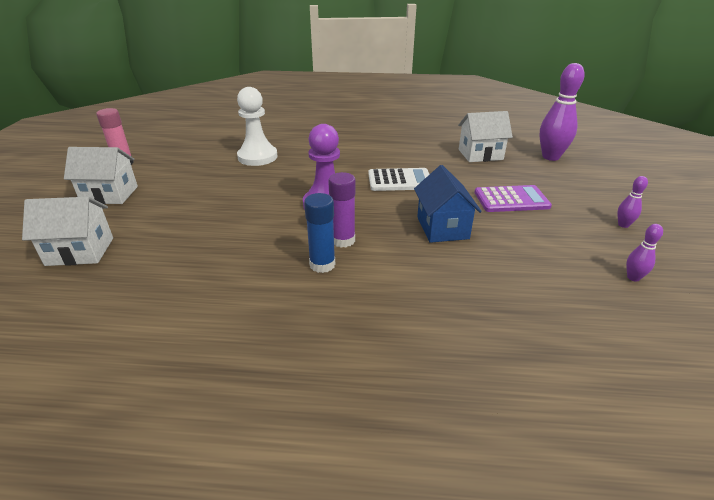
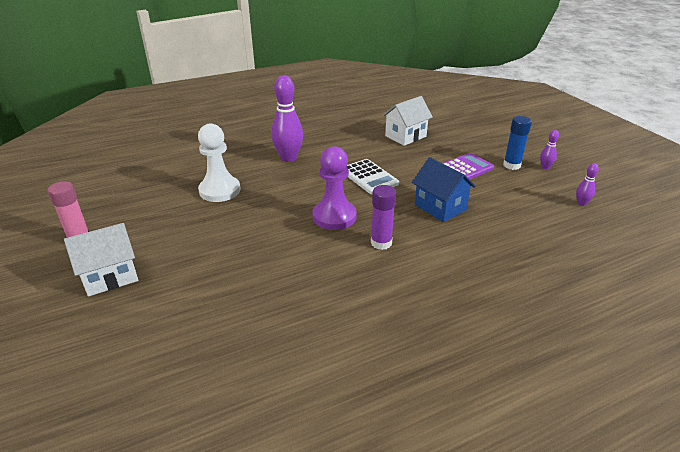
camera: 30 degrees left, 0 degrees up
white house [22,197,113,266] -> none
blue glue stick [304,193,335,273] -> blue glue stick moved to [503,116,532,170]
white calculator [368,168,430,191] -> white calculator turned 90 degrees clockwise [347,159,399,194]
purple bowling pin [539,63,585,161] -> purple bowling pin moved to [271,75,303,162]

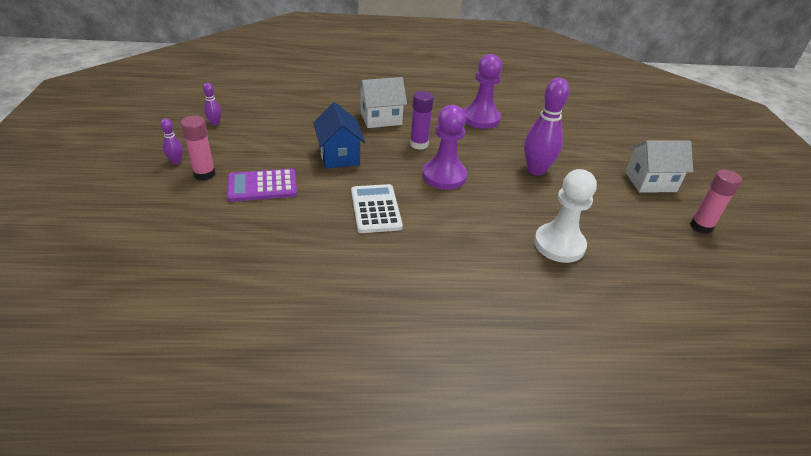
camera: 160 degrees left, 5 degrees up
purple bowling pin [271,75,303,162] -> purple bowling pin moved to [524,78,570,176]
white house [382,96,433,146] -> white house moved to [358,77,407,128]
blue glue stick [503,116,532,170] -> pink glue stick [181,116,216,181]
none -> purple pawn [463,54,502,129]

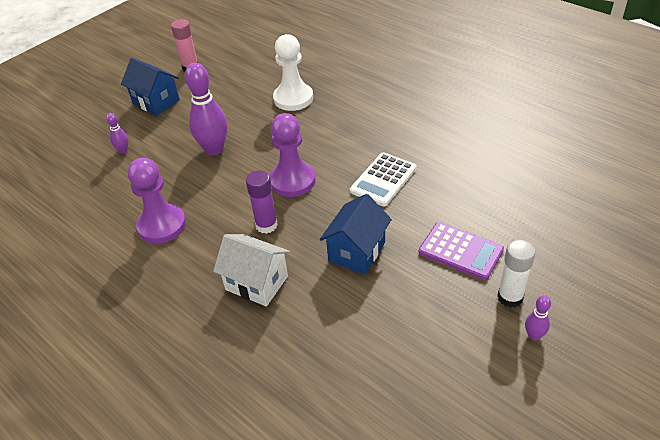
camera: 130 degrees left, 5 degrees up
pink glue stick [181,116,216,181] -> white glue stick [497,240,536,308]
purple bowling pin [203,83,221,125] -> purple bowling pin moved to [106,113,128,153]
white house [625,140,693,193] -> blue house [121,58,180,116]

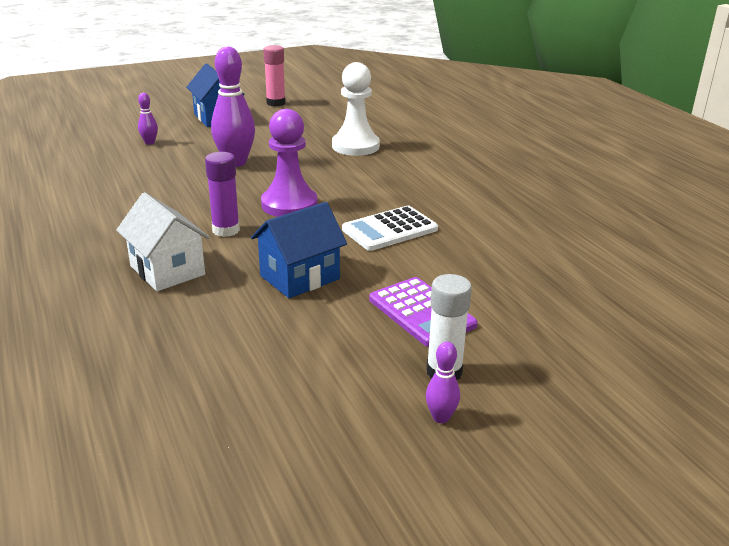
camera: 20 degrees right, 15 degrees down
purple pawn [128,158,186,244] -> none

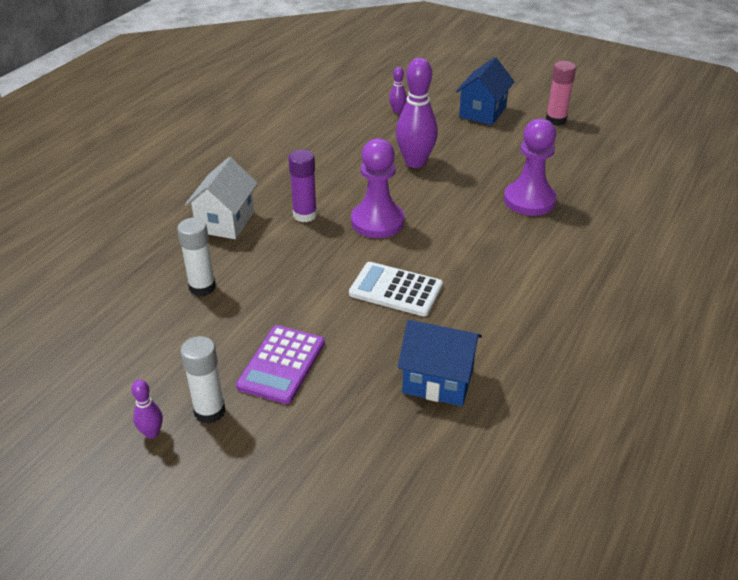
camera: 55 degrees right, 10 degrees up
blue house [251,202,347,298] -> blue house moved to [398,320,482,406]
white pawn [332,62,380,156] -> purple pawn [504,118,557,216]
none -> white glue stick [177,218,216,296]

